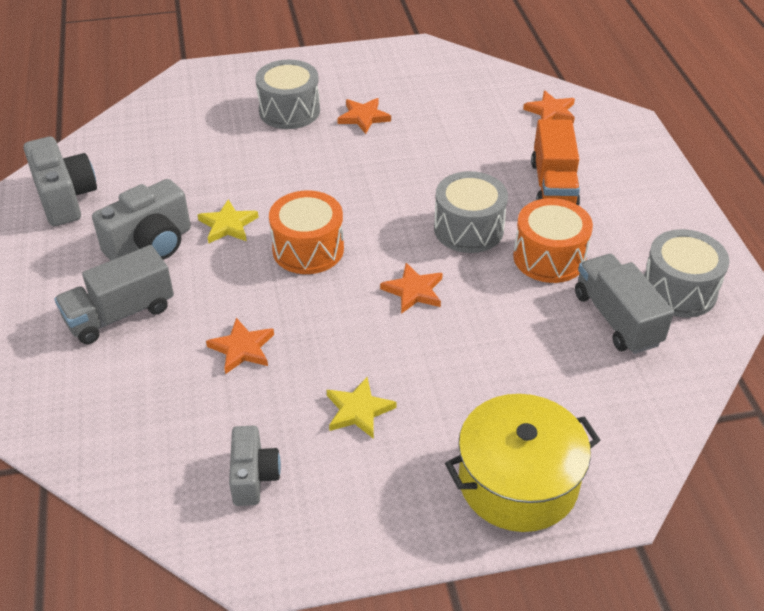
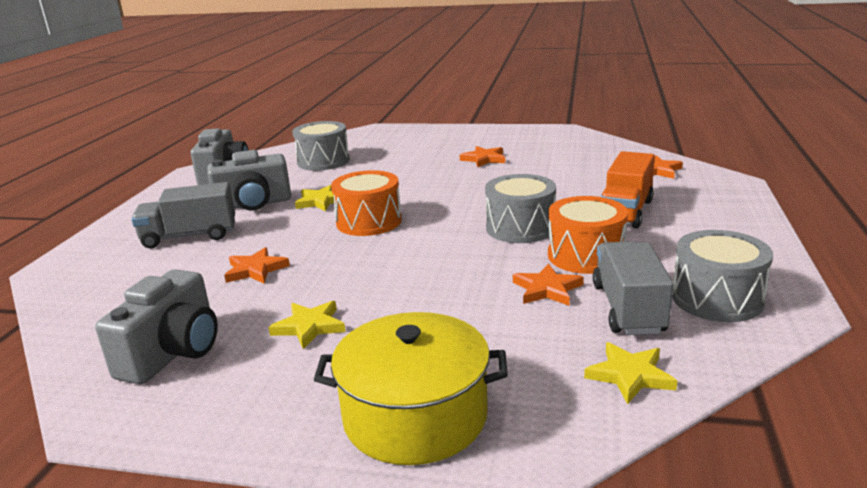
camera: 25 degrees right, 20 degrees down
grey camera [229,425,281,506] -> grey camera [95,269,218,384], size x1.56
grey drum [256,60,320,129] -> grey drum moved to [292,121,350,171]
orange star [380,263,443,314] -> orange star moved to [513,264,584,306]
none -> yellow star [584,342,677,404]

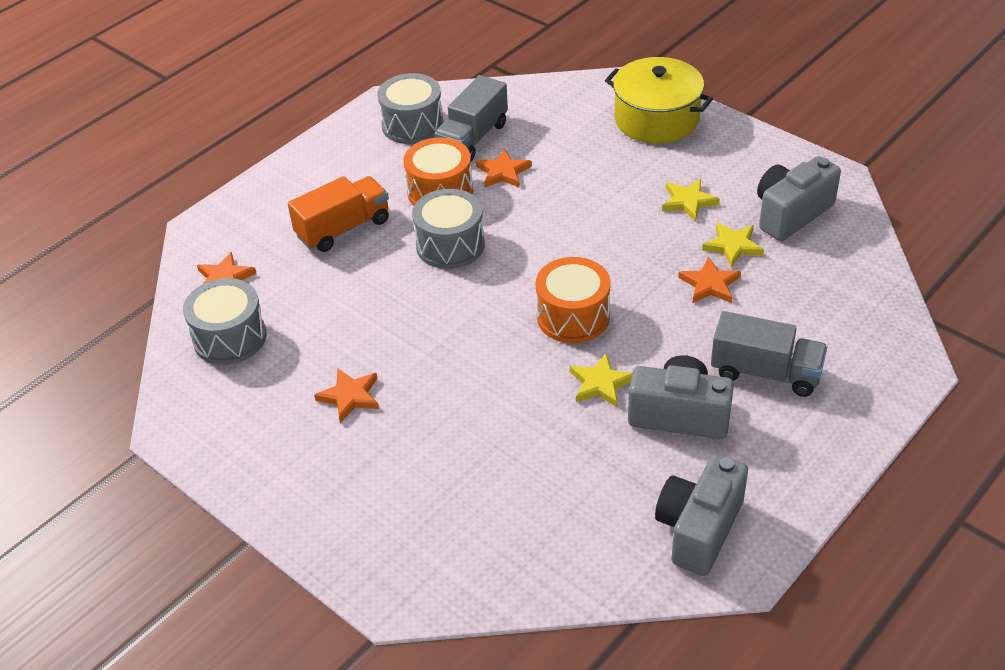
camera: 150 degrees left, 20 degrees up
grey drum [292,121,350,171] -> grey drum moved to [183,278,267,365]
yellow star [584,342,677,404] -> yellow star moved to [702,222,764,268]

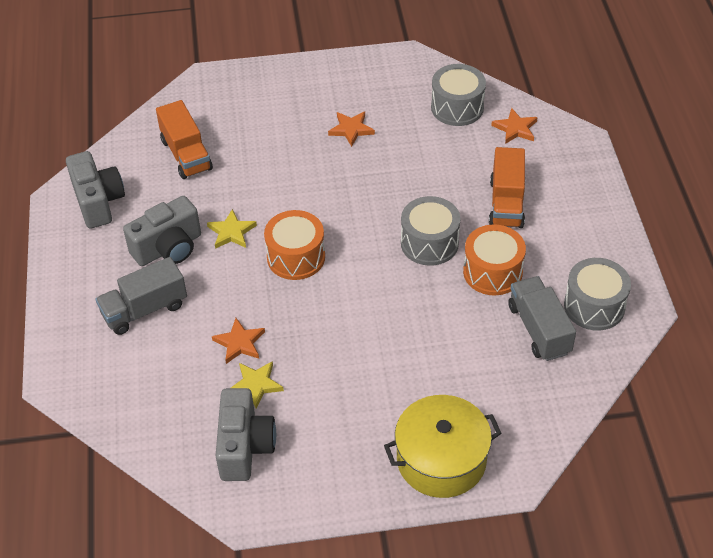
camera: 130 degrees right, 5 degrees up
orange star [476,149,532,188] -> none
yellow star [662,179,720,222] -> none
none -> orange truck [156,100,213,179]

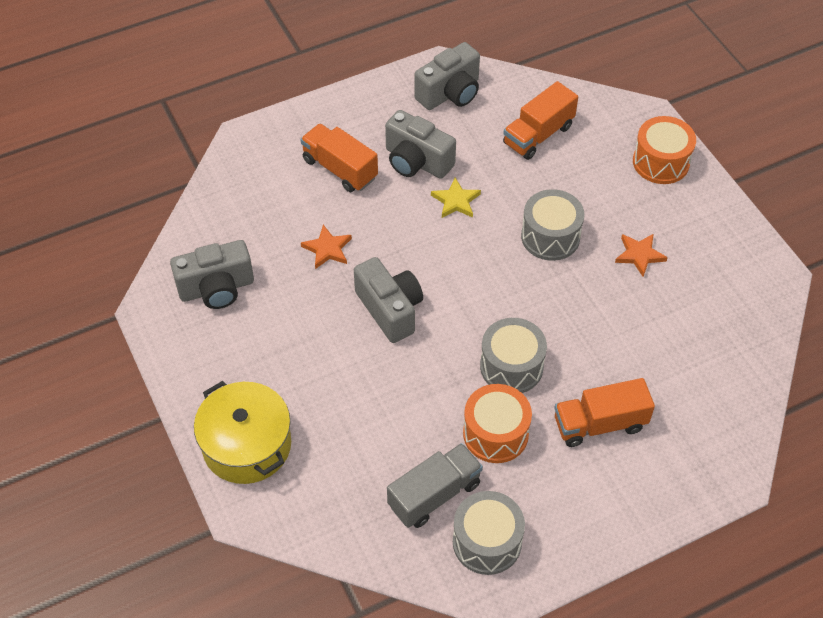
camera: 70 degrees right, 5 degrees up
grey truck [96,257,187,335] -> orange truck [300,124,378,192]
yellow star [231,361,284,408] -> none
orange drum [264,210,325,280] -> orange drum moved to [633,116,696,184]
grey drum [431,64,486,126] -> grey drum moved to [521,189,585,261]
orange star [491,108,538,144] -> none
none -> grey camera [354,257,423,343]

